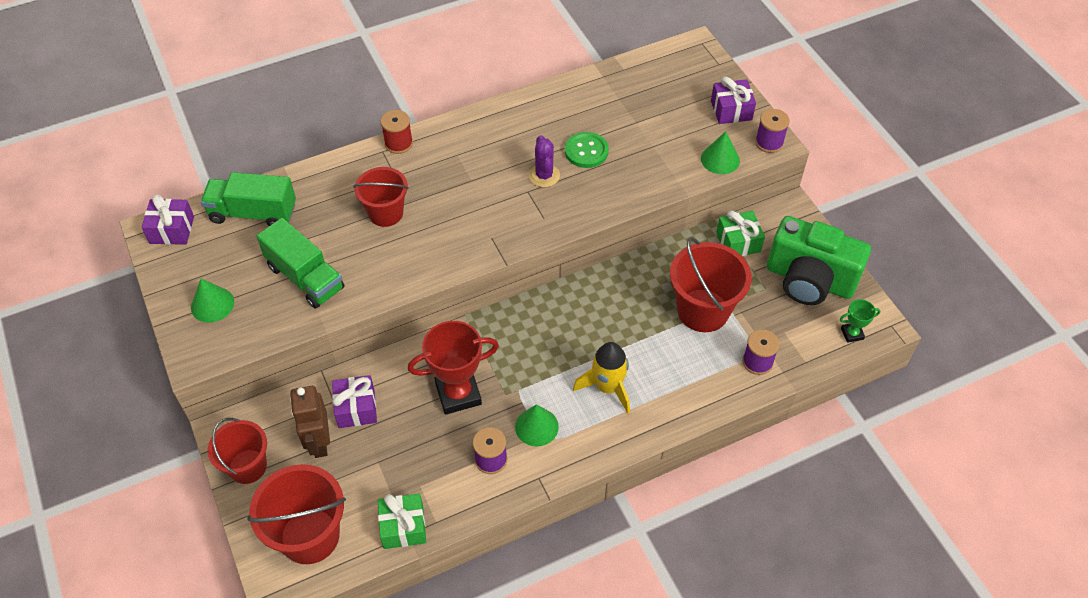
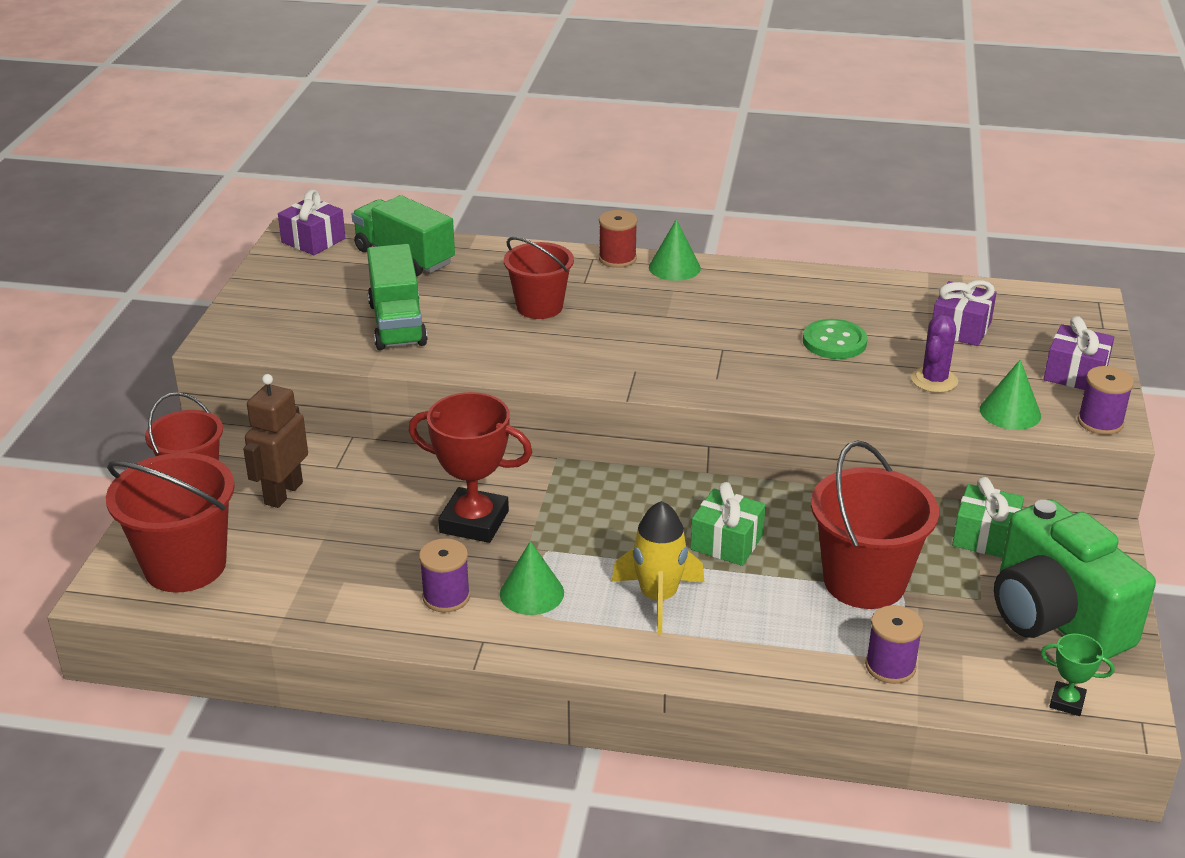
camera: 35 degrees right, 20 degrees down
green cone [191,279,234,323] -> green cone moved to [649,219,701,281]
purple gift [332,375,377,428] -> purple gift moved to [932,280,997,346]
green gift [378,493,426,549] -> green gift moved to [690,482,766,566]
purple cactus [529,135,560,187] -> purple cactus moved to [911,315,958,393]

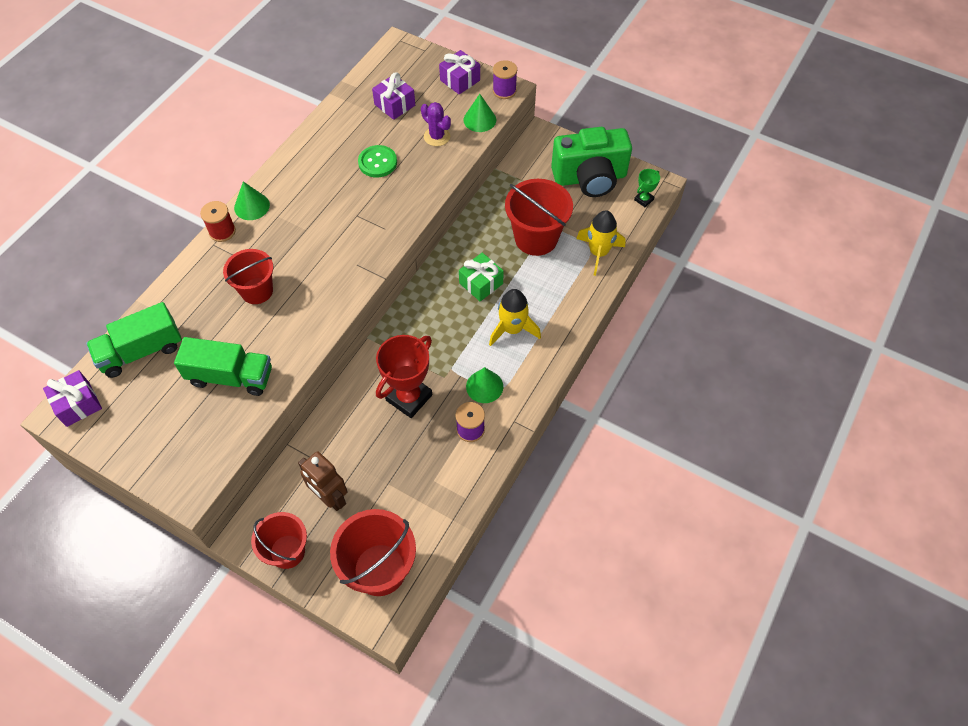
camera: 70 degrees left, 25 degrees up
purple spool [865,605,923,684] -> yellow rocket [576,210,625,276]
green gift [952,477,1024,558] -> none

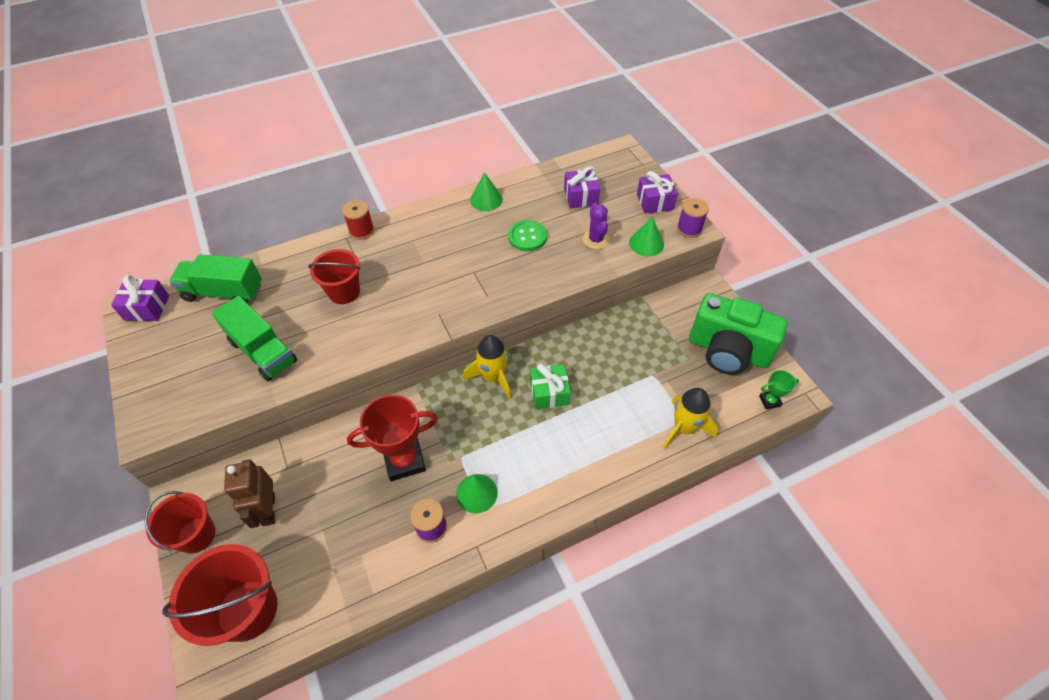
camera: 35 degrees right, 5 degrees down
green cone [234,181,270,220] -> green cone moved to [470,172,503,211]
yellow rocket [489,289,541,346] -> yellow rocket moved to [463,335,511,399]
red bucket [505,179,573,256] -> none

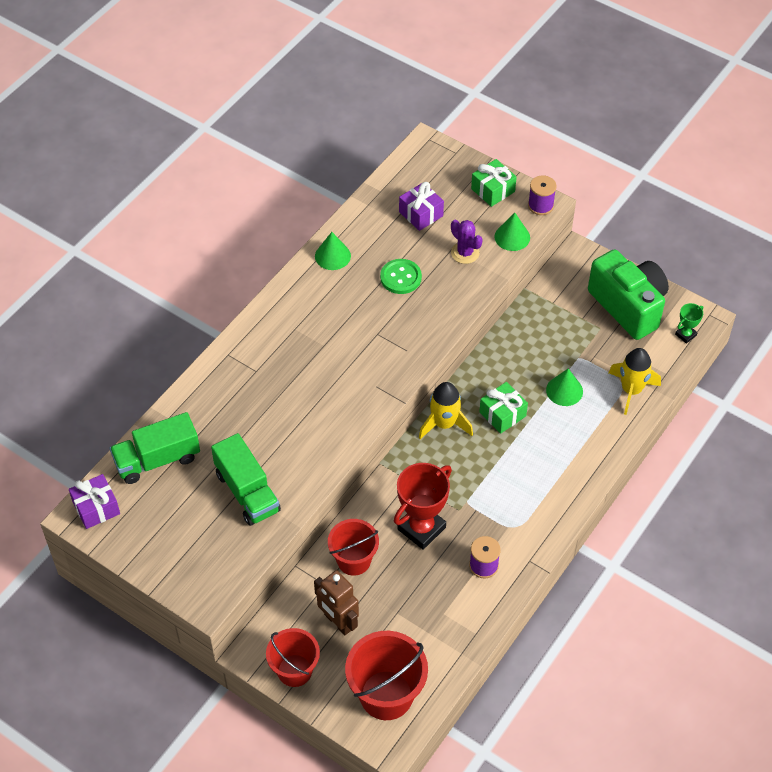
camera: 30 degrees left, 0 degrees up
green truck [212,296,297,381] -> green truck turned 45 degrees clockwise [211,433,281,526]
red bucket [308,249,361,304] -> red bucket moved to [328,519,379,576]
red spool [342,200,374,240] -> none
green cone [456,474,498,513] -> green cone moved to [546,369,583,406]
purple gift [637,171,678,214] -> green gift [471,159,517,207]
green camera [689,293,788,375] -> green camera turned 120 degrees counterclockwise [588,249,669,340]

